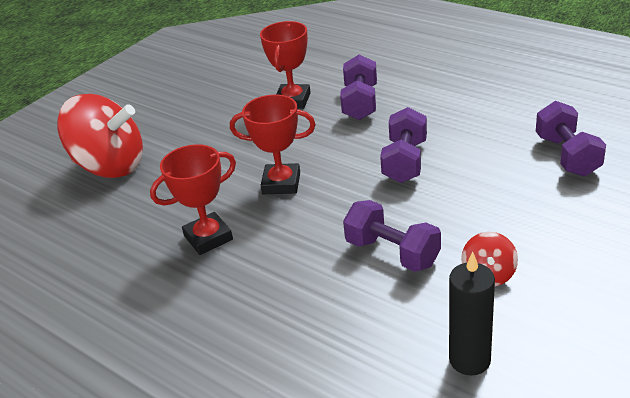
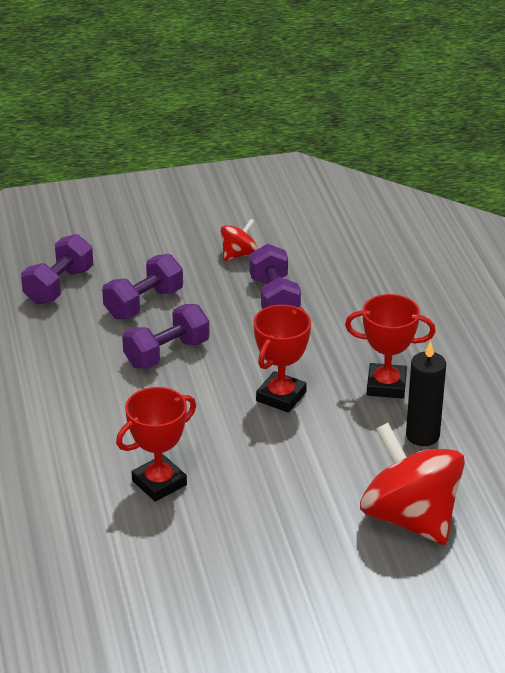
camera: 145 degrees left, 0 degrees up
red trophy [230,95,316,194] -> red trophy turned 75 degrees clockwise [254,305,311,413]
purple dumbbell [340,55,377,120] -> purple dumbbell moved to [102,254,183,319]
black candle [449,252,495,375] -> black candle moved to [406,341,446,446]

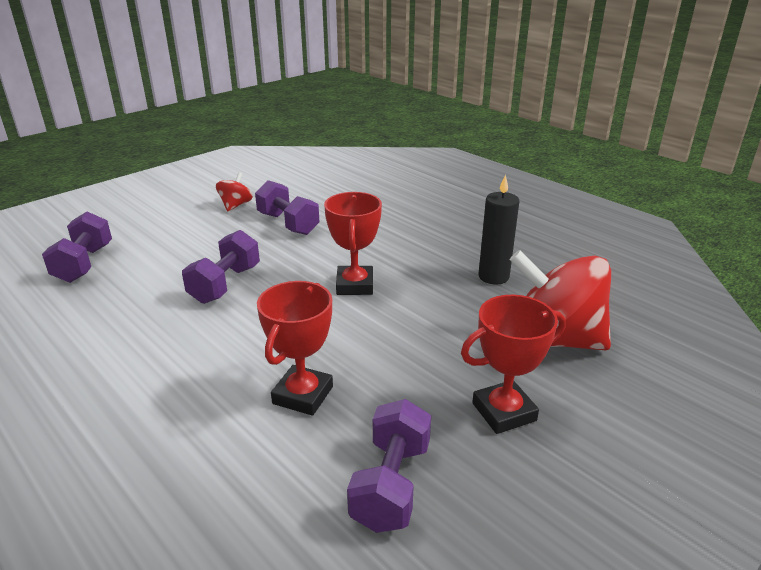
camera: 30 degrees left, 5 degrees down
purple dumbbell [102,254,183,319] -> purple dumbbell moved to [347,399,431,533]
red trophy [345,294,436,399] -> red trophy moved to [461,295,566,434]

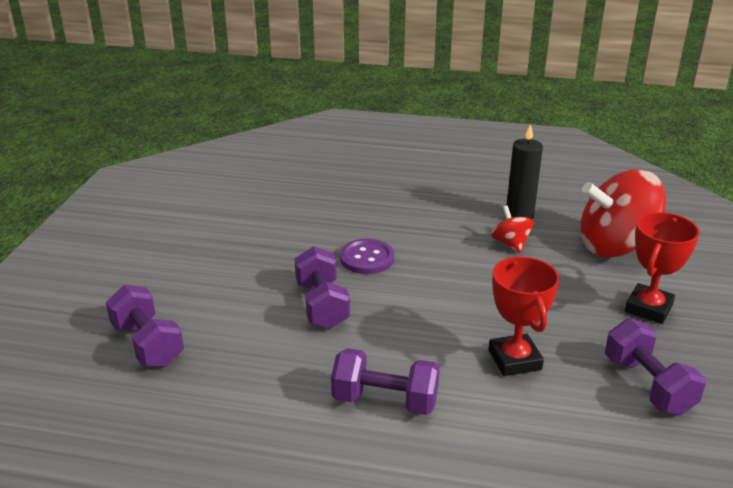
camera: 35 degrees left, 0 degrees up
red spinning top [216,172,253,211] -> red spinning top moved to [491,206,534,253]
purple dumbbell [255,180,319,235] -> purple dumbbell moved to [331,348,440,415]
red trophy [324,192,382,295] -> none
none -> purple button [340,239,394,274]

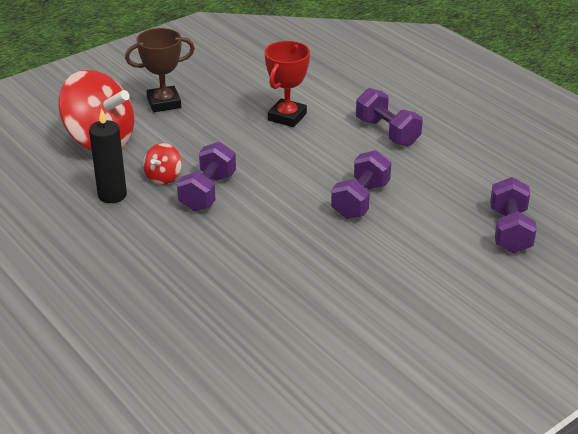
camera: 140 degrees left, 5 degrees up
purple button [340,239,394,274] -> none
purple dumbbell [605,318,706,415] -> purple dumbbell moved to [177,142,236,211]
red trophy [625,212,700,324] -> brown trophy [125,28,195,112]

